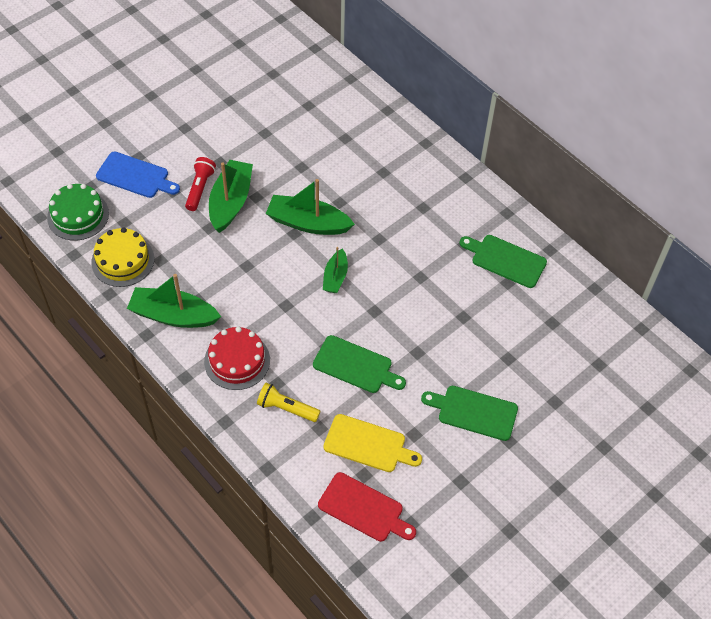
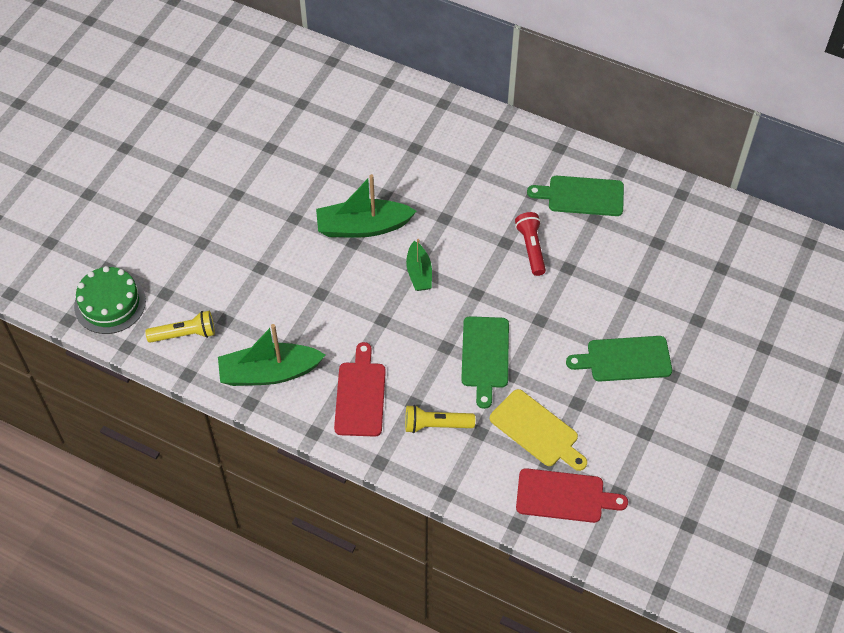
camera: 20 degrees left, 0 degrees up
yellow cake [91,228,154,287] -> yellow flashlight [145,311,215,343]
blue cutting board [96,152,180,198] -> none
red flashlight [185,157,216,211] -> red flashlight moved to [515,212,546,276]
red cake [204,327,270,390] -> red cutting board [334,342,386,437]
green boat [209,160,253,233] -> none
green cutting board [313,335,406,393] -> green cutting board turned 90 degrees clockwise [461,316,509,409]
yellow cutting board [323,414,422,472] -> yellow cutting board turned 45 degrees clockwise [490,389,587,471]

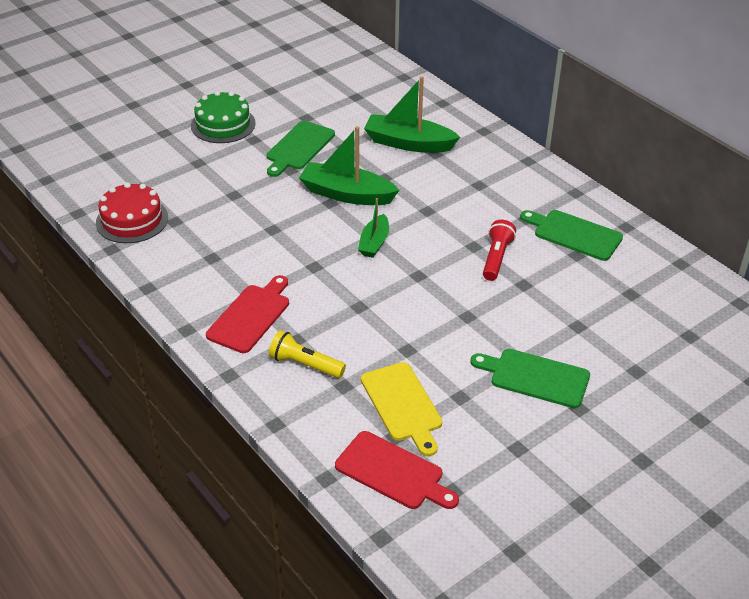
camera: 25 degrees right, 15 degrees down
green cake [74,266,146,334] -> green cake moved to [191,91,256,143]
yellow flashlight [145,311,215,343] -> red cake [96,182,168,243]
green boat [218,324,325,386] -> green boat moved to [364,77,460,153]
green cutting board [461,316,509,409] -> green cutting board moved to [267,121,335,177]

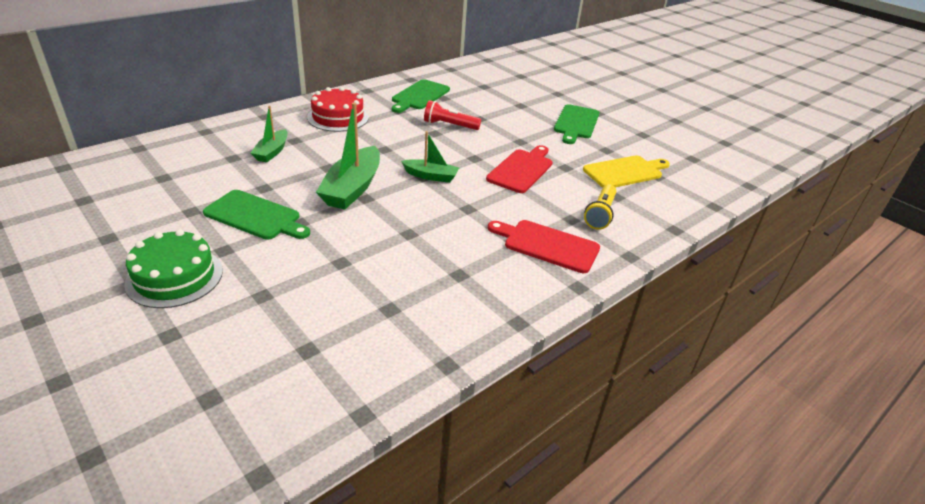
camera: 95 degrees left, 5 degrees down
red cake [96,182,168,243] -> red cake moved to [307,87,369,132]
red cutting board [335,431,459,509] -> red cutting board moved to [486,145,553,193]
green boat [364,77,460,153] -> green boat [251,106,288,162], size x0.58

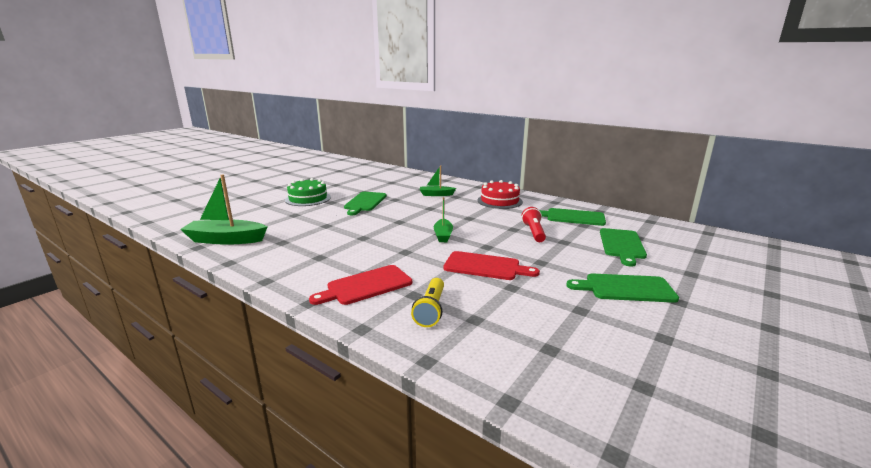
camera: 80 degrees right, 15 degrees down
green boat [316,103,380,210] -> green boat moved to [180,174,267,245]
red cutting board [488,220,600,273] -> red cutting board turned 135 degrees counterclockwise [309,265,412,305]
yellow cutting board [583,156,670,188] -> none
yellow flashlight [584,184,616,230] -> yellow flashlight turned 90 degrees counterclockwise [411,278,444,327]
none -> green cutting board [600,228,647,266]

